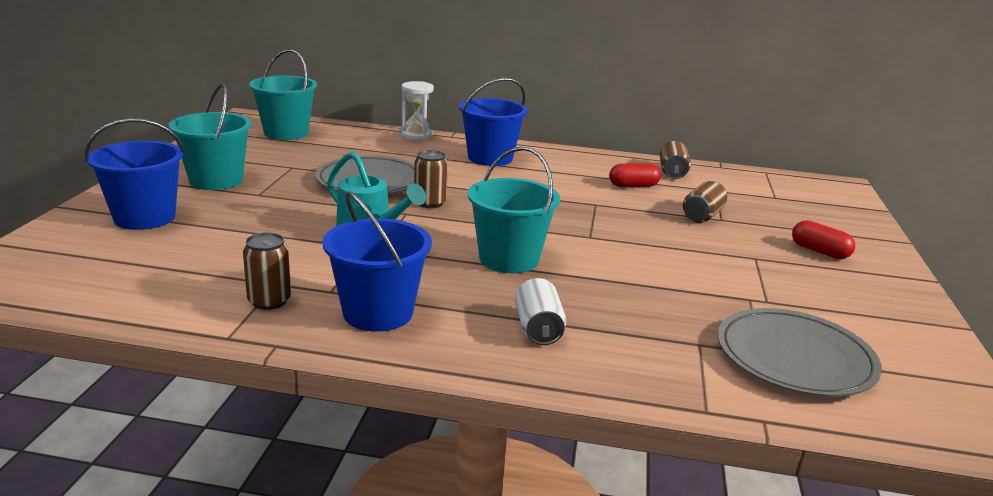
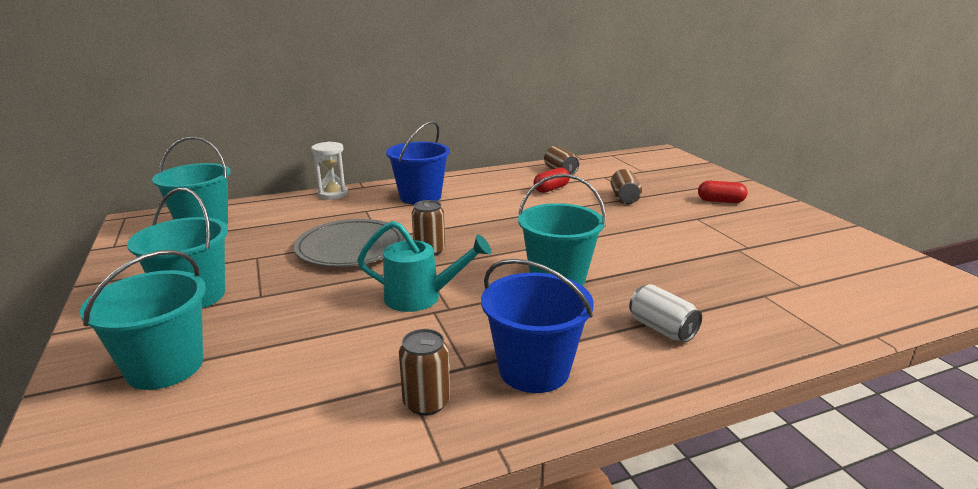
camera: 30 degrees left, 0 degrees up
blue bucket [85,118,185,230] -> turquoise bucket [80,250,206,390]
grey plate [718,308,882,397] -> none

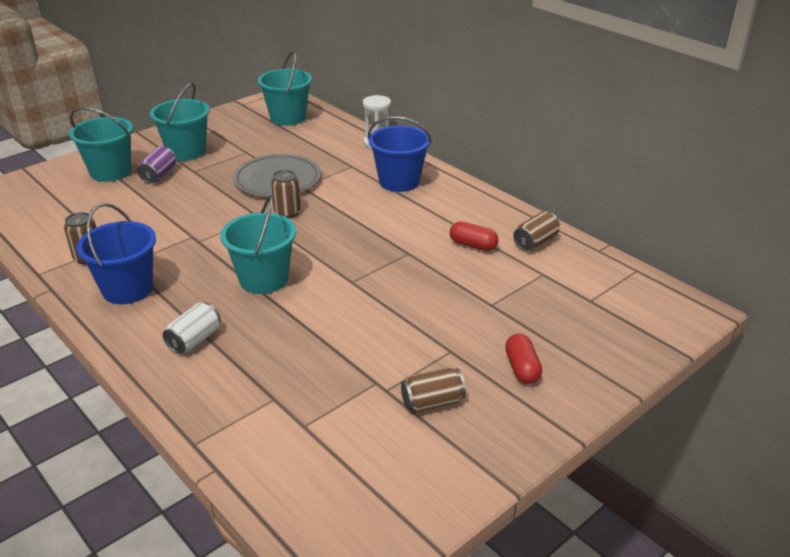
camera: 70 degrees right, 10 degrees up
turquoise watering can [357,221,491,312] -> none
brown can [611,169,642,204] -> brown can moved to [401,367,466,413]
none -> purple can [137,146,176,183]

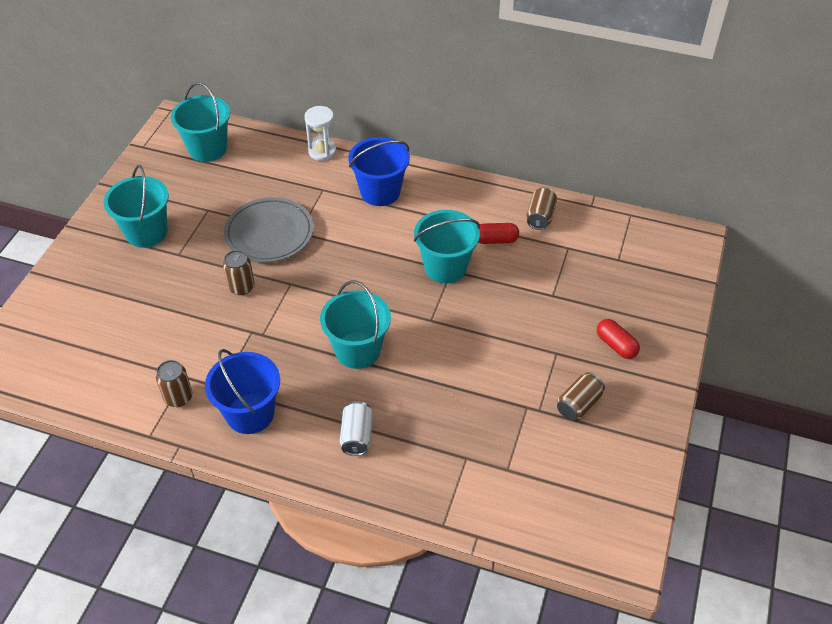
camera: 30 degrees left, 15 degrees up
turquoise bucket [69,107,133,182] -> turquoise bucket moved to [414,210,480,283]
purple can [137,146,176,183] -> none
brown can [271,170,301,218] -> brown can moved to [223,250,255,295]

